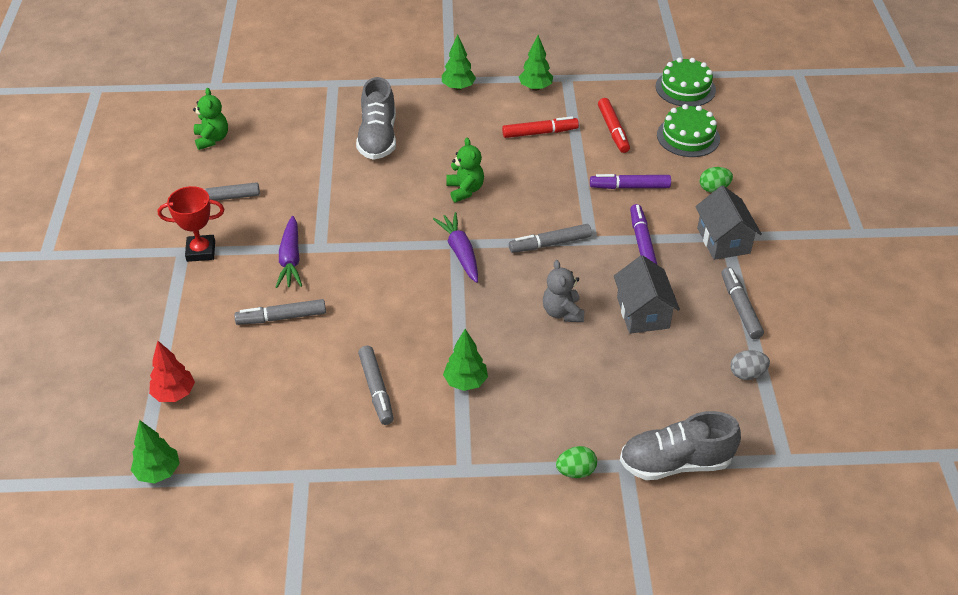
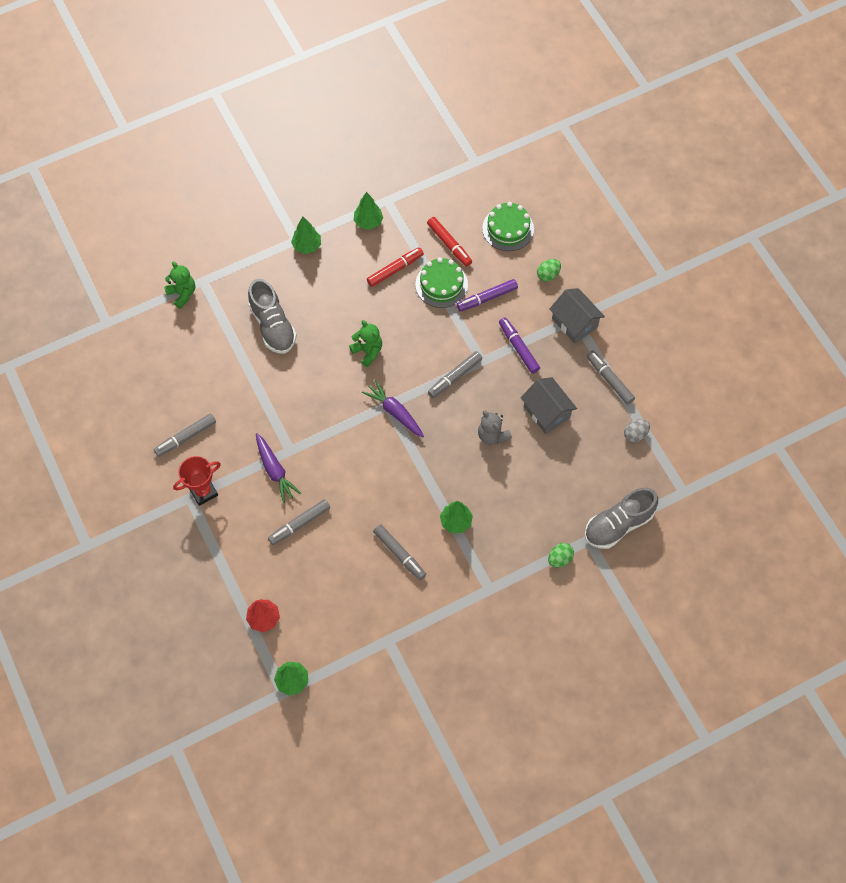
camera: 25 degrees left, 20 degrees up
green teddy bear [193,88,228,150] -> green teddy bear moved to [164,262,195,309]
green cake [655,58,716,107] -> green cake moved to [415,258,468,308]

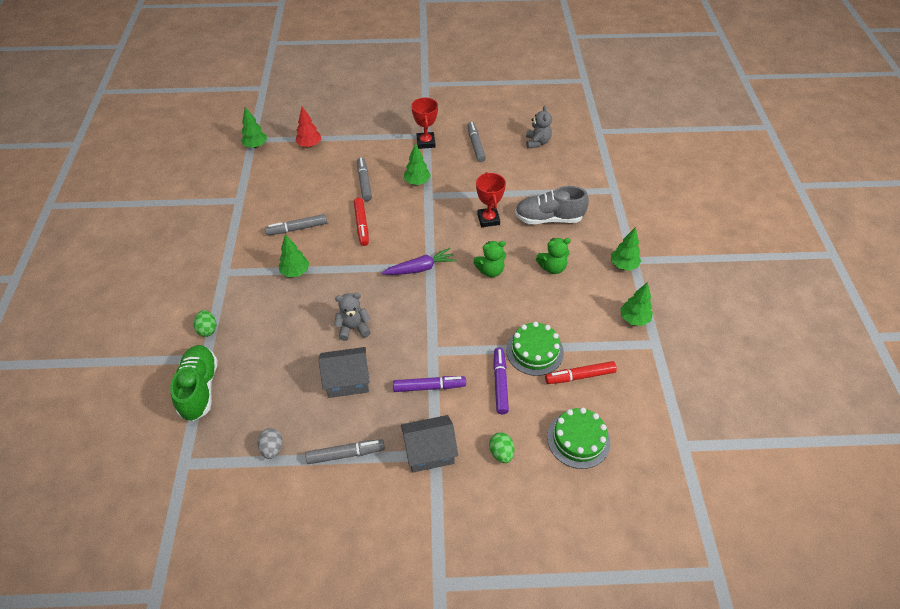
camera: 115 degrees right, 15 degrees down
green teddy bear [164,262,195,309] -> green teddy bear moved to [536,238,571,274]
purple carrot [256,433,301,503] -> green tree [404,143,431,185]
red marker [367,247,424,287] -> red marker moved to [354,198,369,246]
grey marker [428,351,482,398] -> none
grey shoe [585,488,658,549] -> green shoe [170,345,218,421]
none -> red trophy [476,172,506,227]
none -> grey teddy bear [526,106,552,149]

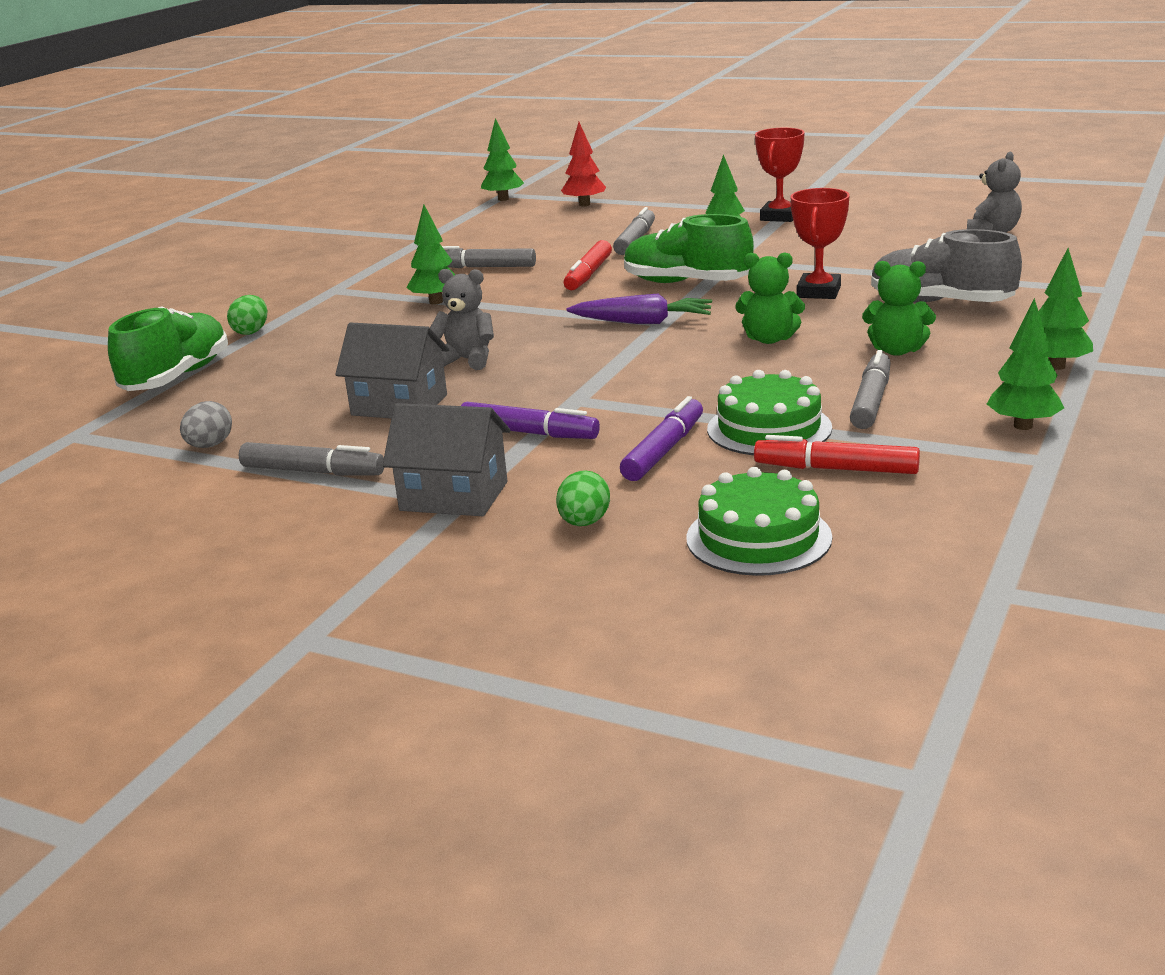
camera: 30 degrees right, 25 degrees down
grey marker [467,122,486,162] -> grey marker moved to [850,350,891,429]
none -> green shoe [624,214,754,283]

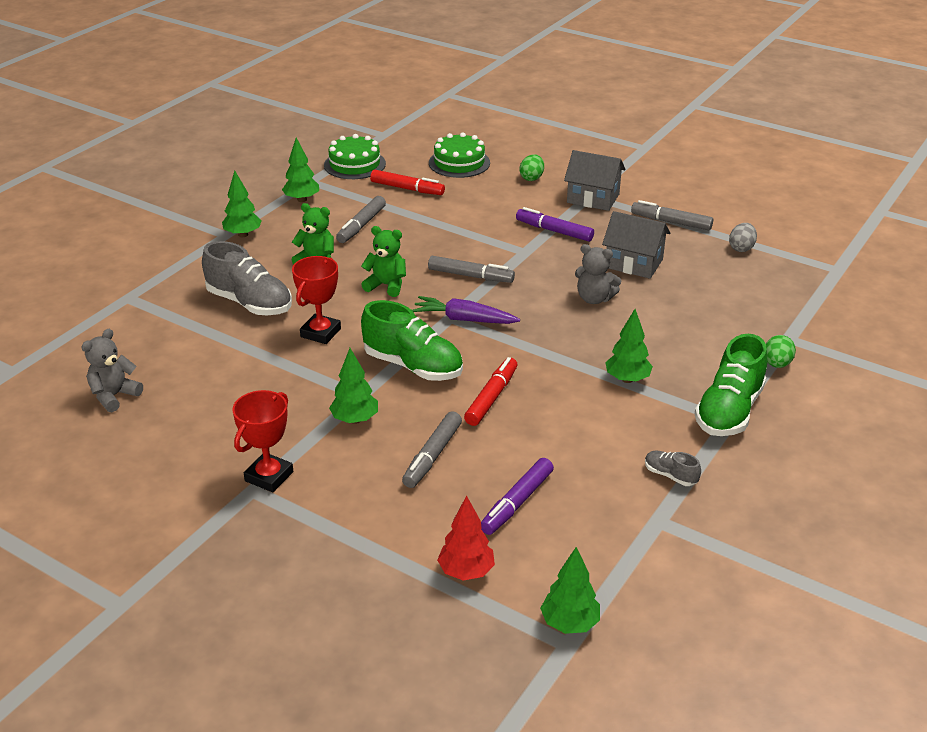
camera: 175 degrees left, 10 degrees up
green shoe [108,306,228,391] -> green shoe moved to [695,334,767,436]
grey marker [442,246,536,268] -> grey marker moved to [428,256,515,283]
purple marker [620,396,703,481] -> purple marker moved to [481,458,554,535]
green cake [707,370,832,455] -> green cake moved to [324,134,386,179]
none -> grey shoe [645,451,701,486]

